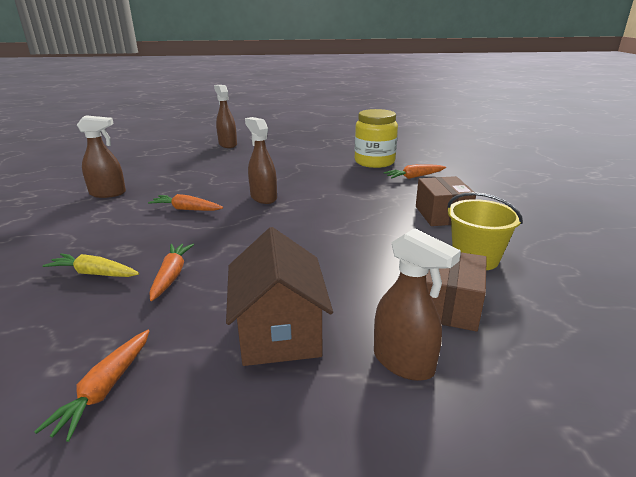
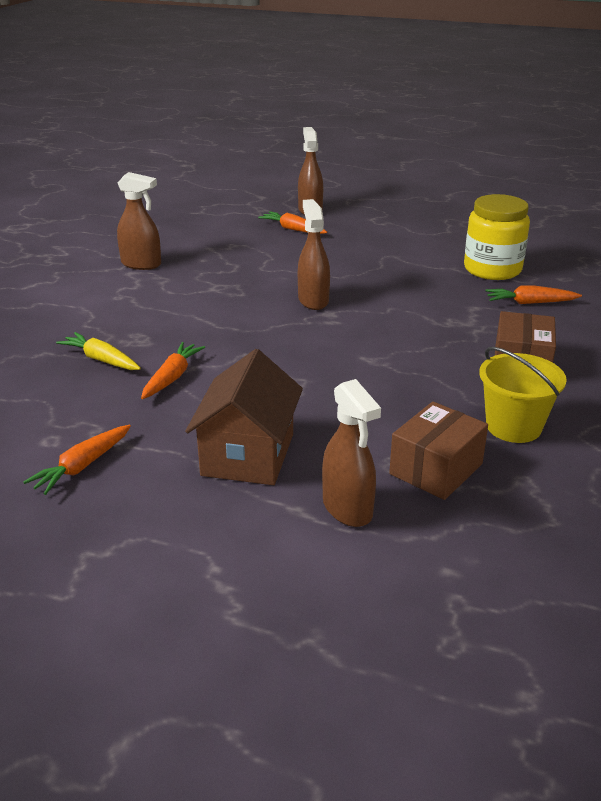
camera: 20 degrees right, 5 degrees up
orange carrot [148,194,223,211] -> orange carrot moved to [258,211,327,234]

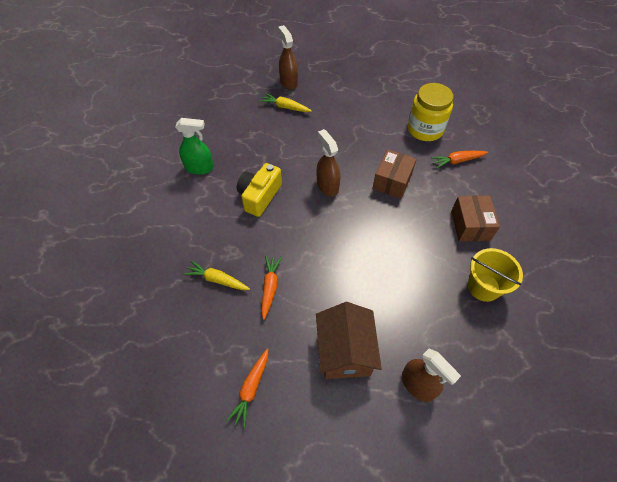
camera: 15 degrees left, 25 degrees up
brown spray bottle [117,172,161,270] -> green spray bottle [175,118,214,175]
orange carrot [258,211,327,234] -> yellow carrot [260,93,312,112]
brown box [389,402,488,500] -> brown box moved to [373,149,417,199]
none -> yellow camera [237,163,282,217]

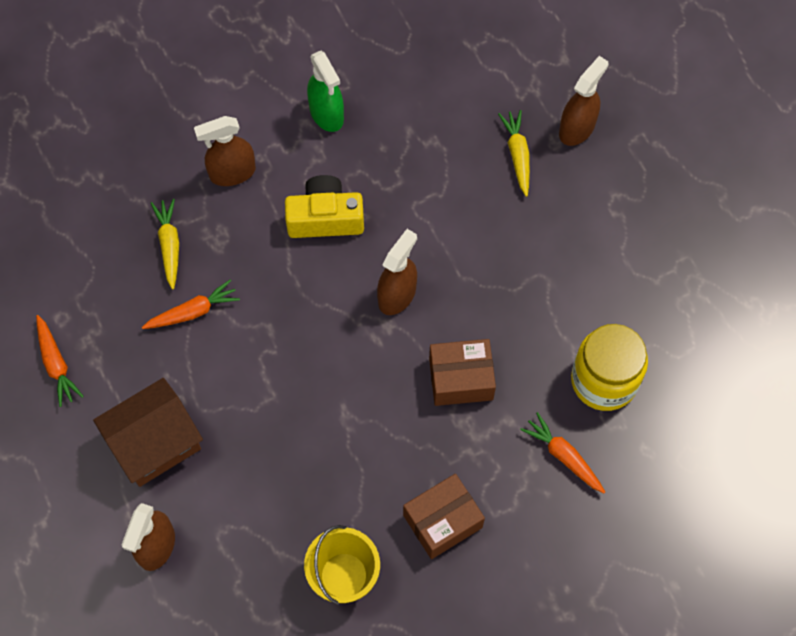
camera: 60 degrees right, 10 degrees up
orange carrot [226,349,268,428] -> orange carrot turned 105 degrees counterclockwise [36,315,84,407]
none -> brown spray bottle [194,116,256,186]

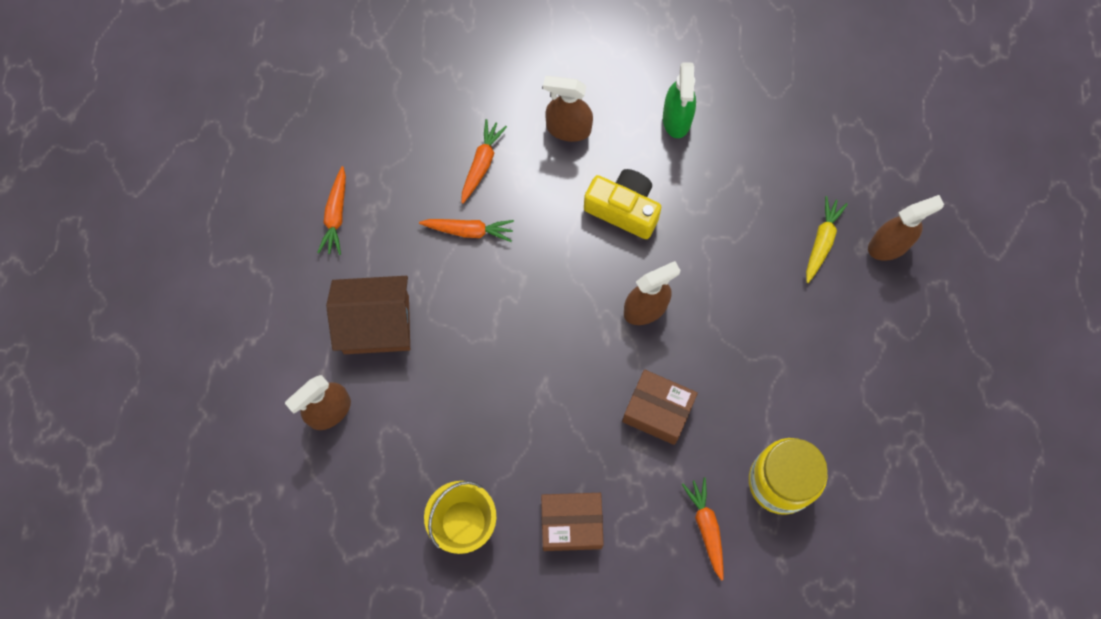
camera: 30 degrees right, 5 degrees up
yellow carrot [151,199,179,290] -> orange carrot [462,119,507,204]

